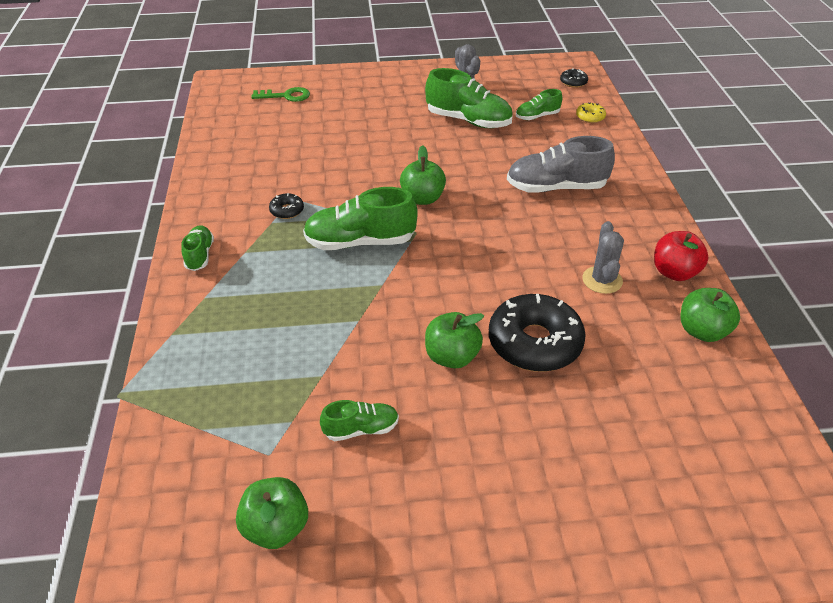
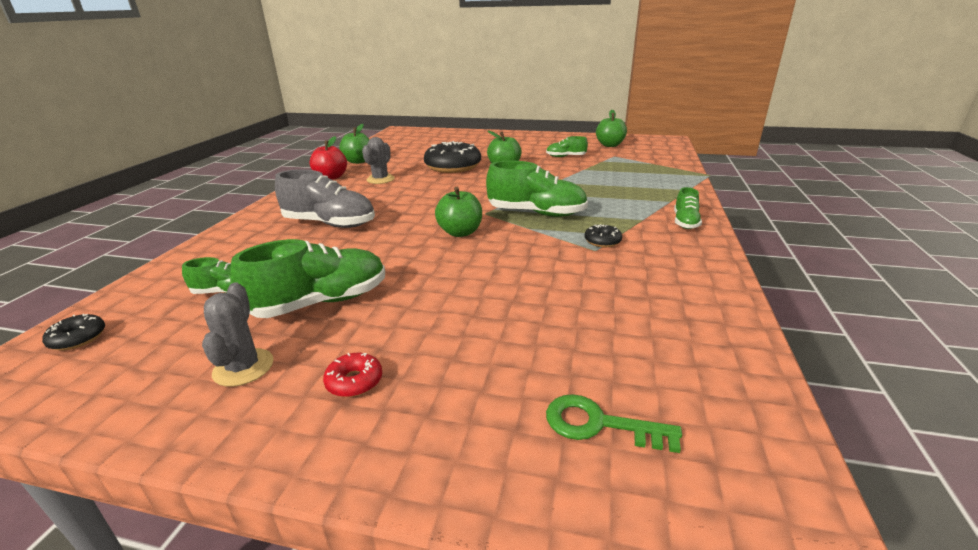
camera: 160 degrees left, 15 degrees down
green shoe [425,68,513,128] -> green shoe turned 105 degrees clockwise [230,239,385,318]
yellow donut [576,102,606,123] -> none
none -> red donut [323,353,382,397]

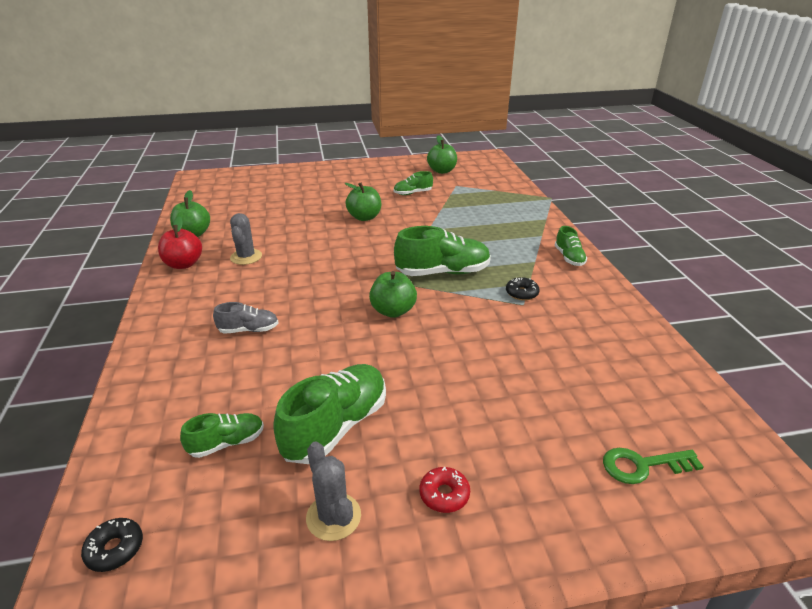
camera: 25 degrees left, 5 degrees up
grey shoe [275,169,375,228] -> grey shoe [213,302,279,334], size x0.54
black donut [424,141,481,173] -> none

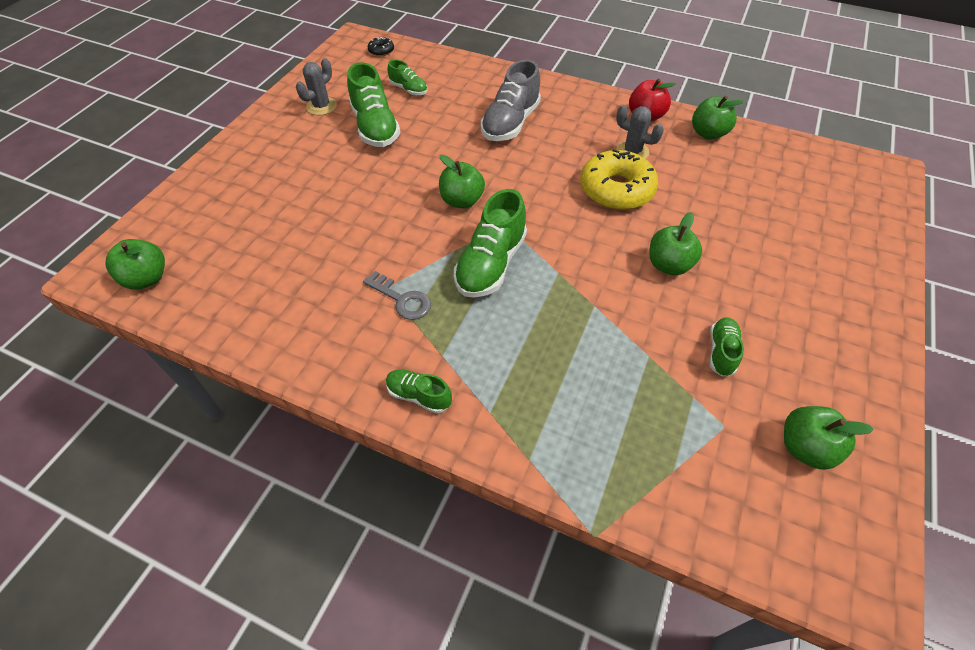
camera: 125 degrees right, 20 degrees up
green shoe [180,413,264,458] -> green shoe turned 60 degrees counterclockwise [387,60,427,95]
grey shoe [213,302,279,334] -> grey shoe [481,59,541,141], size x1.85
grey cactus [306,442,361,541] -> grey cactus turned 60 degrees counterclockwise [296,58,337,115]
red donut [420,467,470,513] -> none
black donut [506,277,540,301] -> grey key [363,271,431,320]
green key [603,448,704,484] -> none
none -> green apple [106,239,165,289]
none -> yellow donut [581,149,658,210]

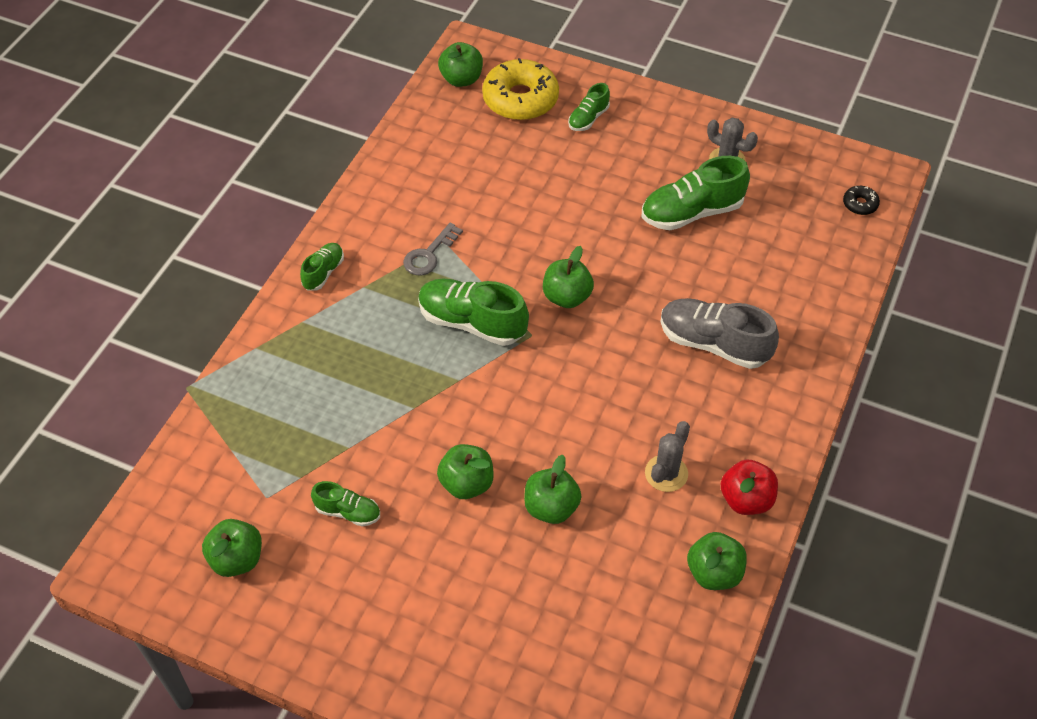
camera: 90 degrees right, 0 degrees up
green shoe [387,60,427,95] -> green shoe moved to [568,83,610,131]
yellow donut [581,149,658,210] -> yellow donut moved to [482,58,559,120]
none -> green apple [524,455,582,524]

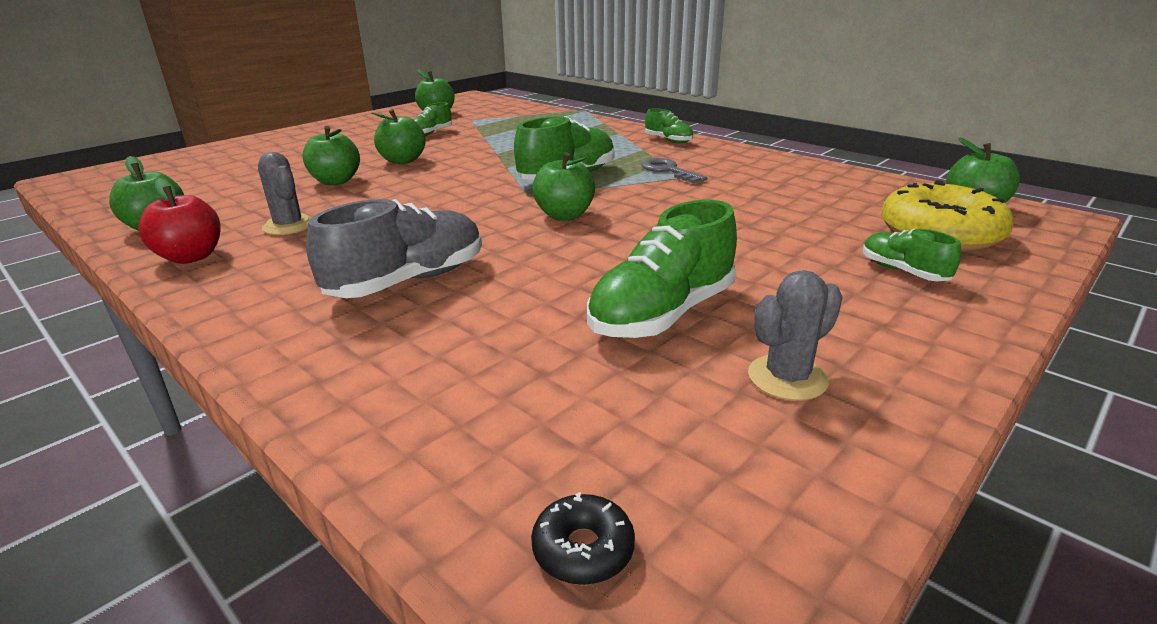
camera: 110 degrees right, 25 degrees down
green shoe [642,156,750,230] -> green shoe turned 135 degrees counterclockwise [587,200,737,338]

